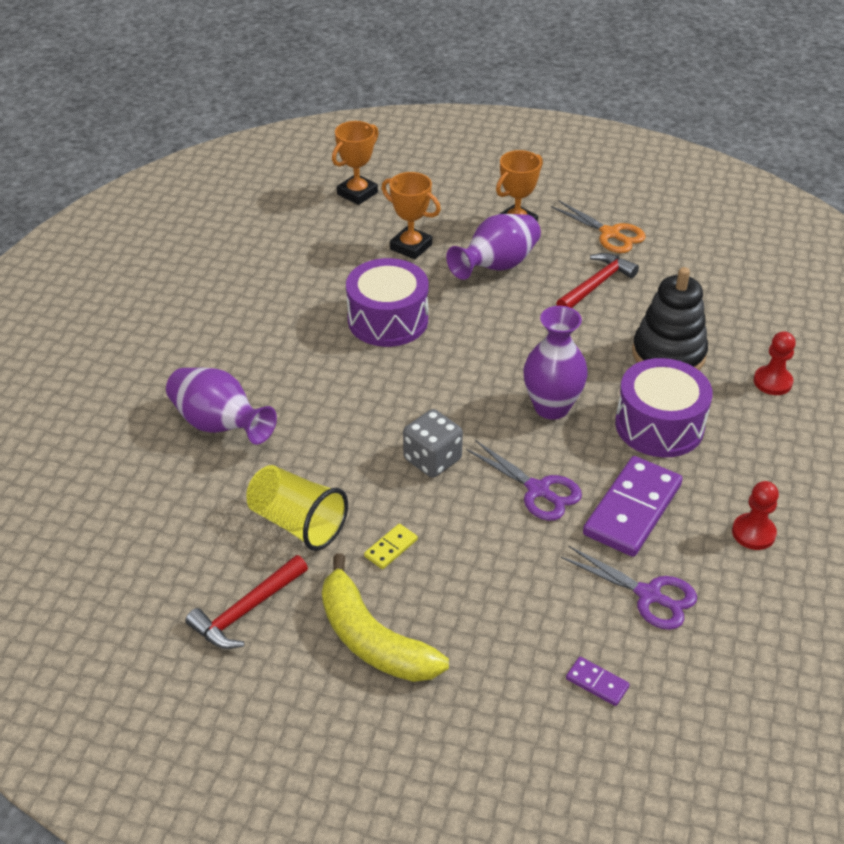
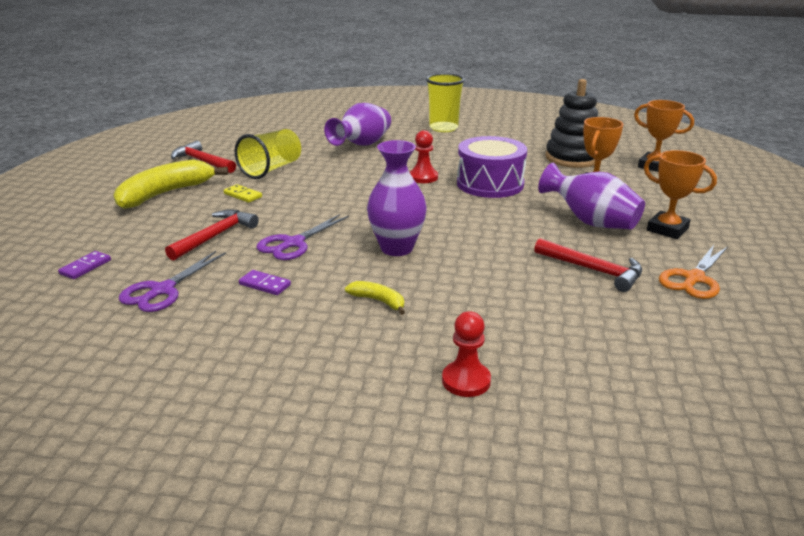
camera: 85 degrees right, 15 degrees down
grey dice [403,409,463,478] -> none
purple domino [583,456,683,557] -> purple domino [239,270,291,295], size x0.44
purple drum [615,358,713,457] -> yellow banana [345,281,405,315]
black stacking toy [632,267,708,370] -> black stacking toy moved to [545,79,598,168]
red pawn [732,481,779,550] -> red pawn moved to [410,130,438,183]
none -> red hammer [165,209,259,261]
none -> yellow cup [426,73,465,132]

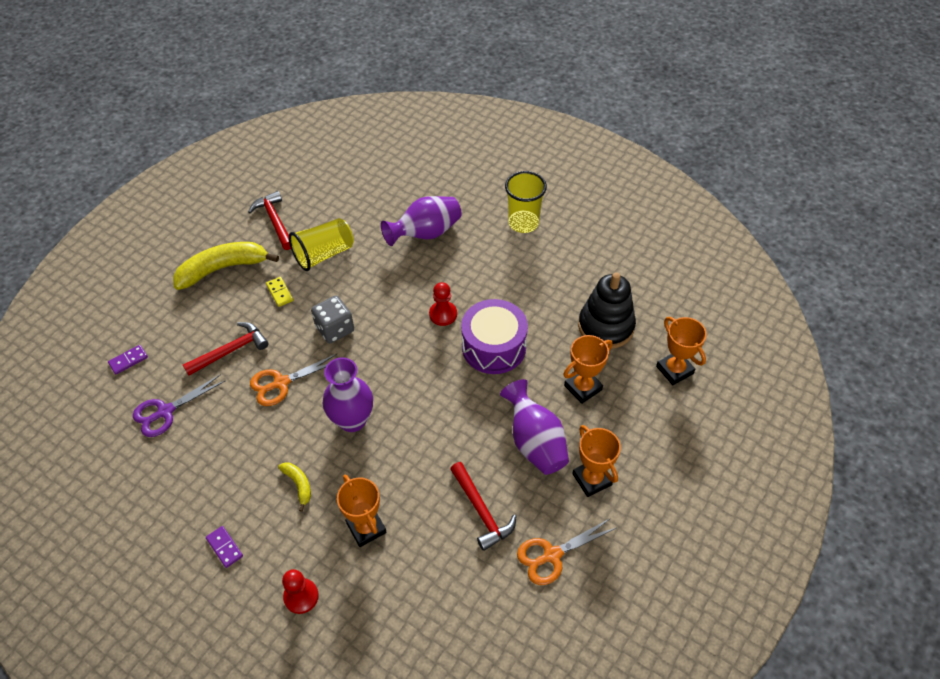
camera: 25 degrees right, 25 degrees up
purple domino [239,270,291,295] -> purple domino moved to [206,526,243,568]
purple scissors [256,214,349,260] -> orange scissors [250,354,337,406]
none -> grey dice [311,295,354,343]
none -> orange trophy [337,475,387,547]

